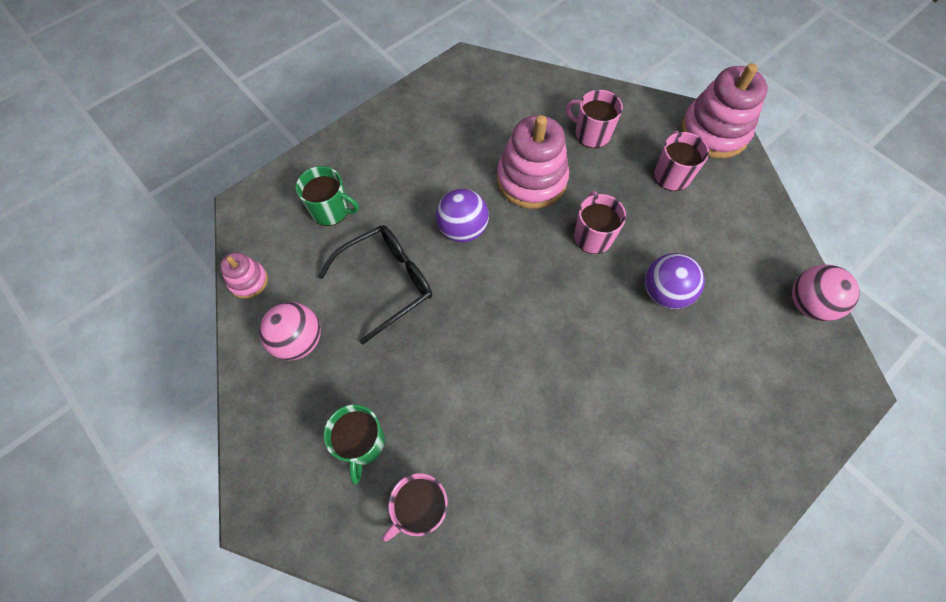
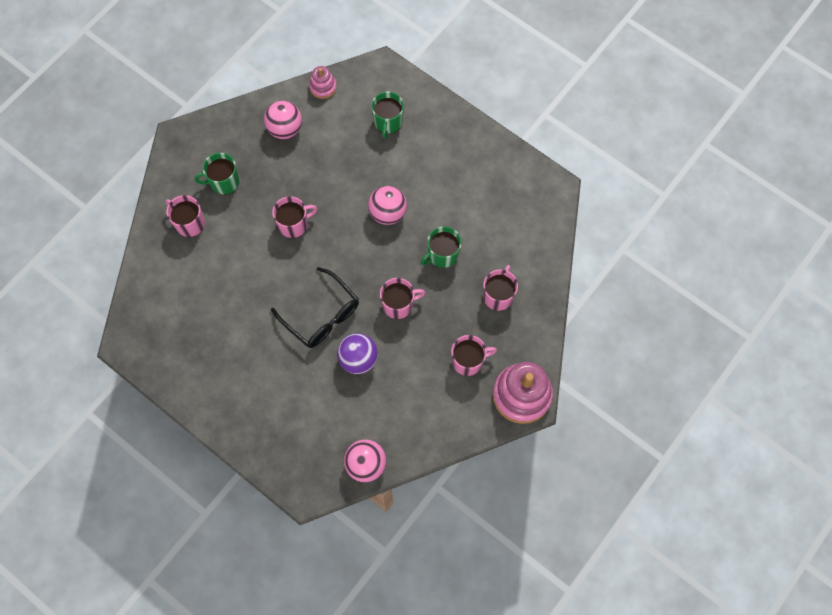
camera: 80 degrees right, 5 degrees up
black glasses [318,225,432,345] -> black glasses moved to [271,267,359,348]
purple ball [436,189,489,243] -> pink ball [368,186,407,225]
pink stacking toy [497,115,569,209] -> green mug [420,226,462,268]
none -> pink mug [272,196,317,238]

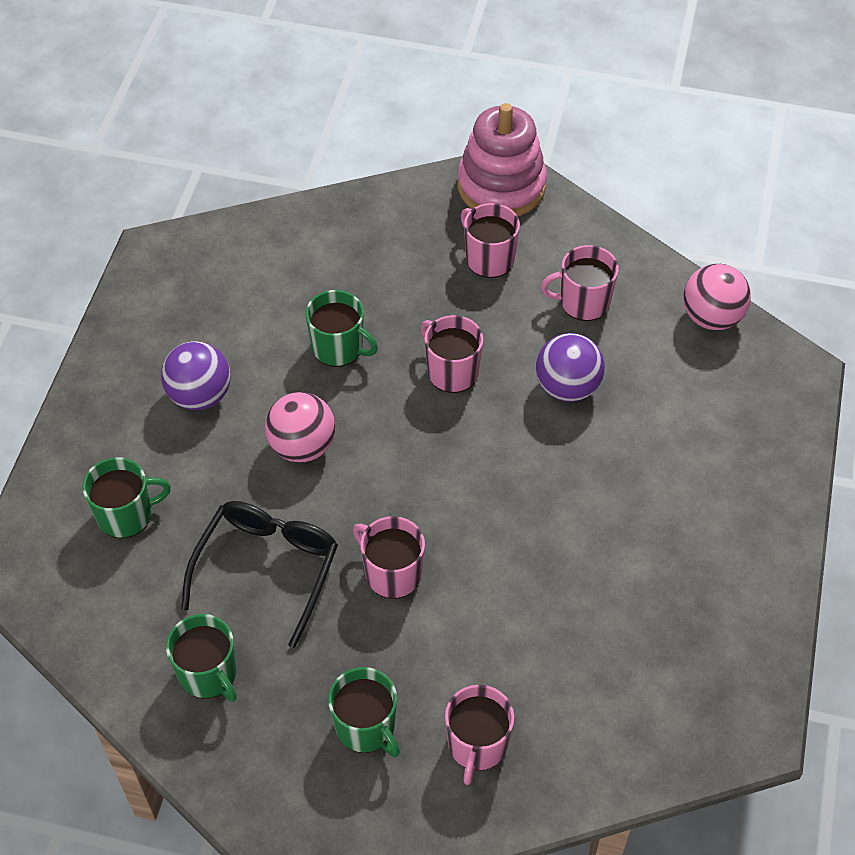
camera: 115 degrees left, 15 degrees down
pink ball [264,101,302,139] -> green mug [166,614,237,702]
black glasses [271,267,359,348] -> black glasses moved to [181,501,338,648]
pink stacking toy [309,66,337,99] -> none
pink mug [483,265,518,311] -> pink mug moved to [541,245,619,321]
none -> purple ball [161,341,231,410]

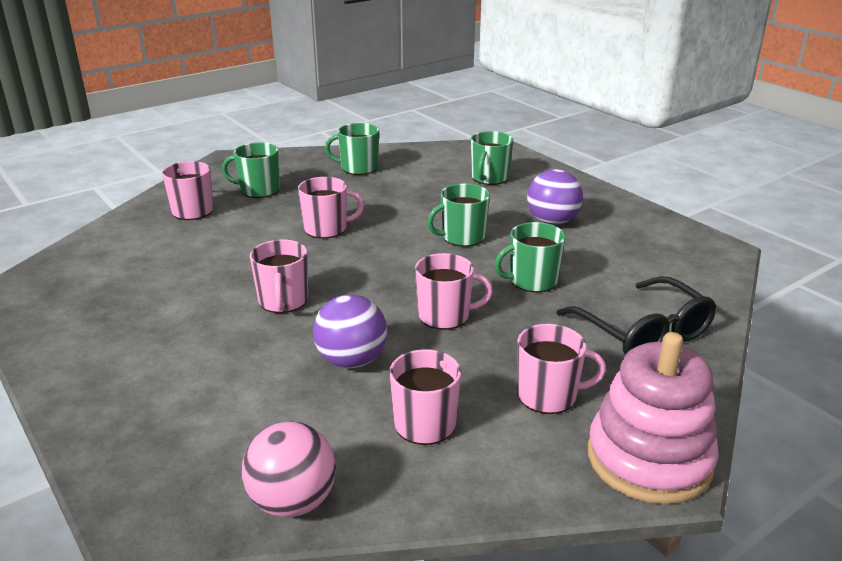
camera: 130 degrees right, 25 degrees down
black glasses [181,501,338,648] -> black glasses moved to [557,276,717,355]
pink ball [265,392,336,462] -> green mug [427,184,490,247]
none -> pink mug [250,240,308,313]

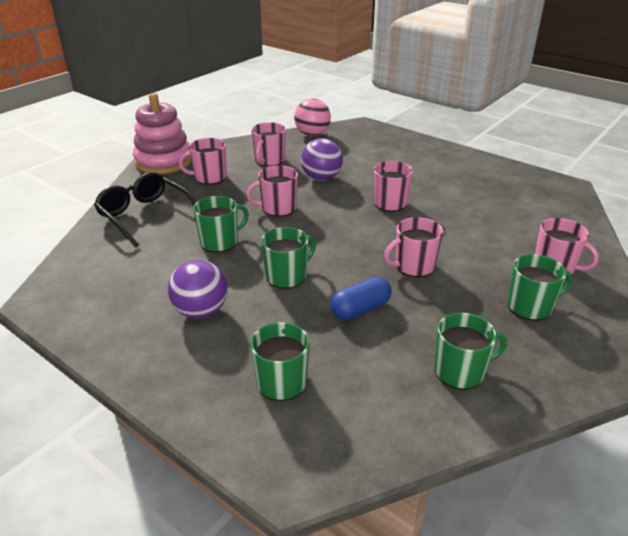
camera: 165 degrees right, 5 degrees up
none -> blue capsule [331,277,391,320]

